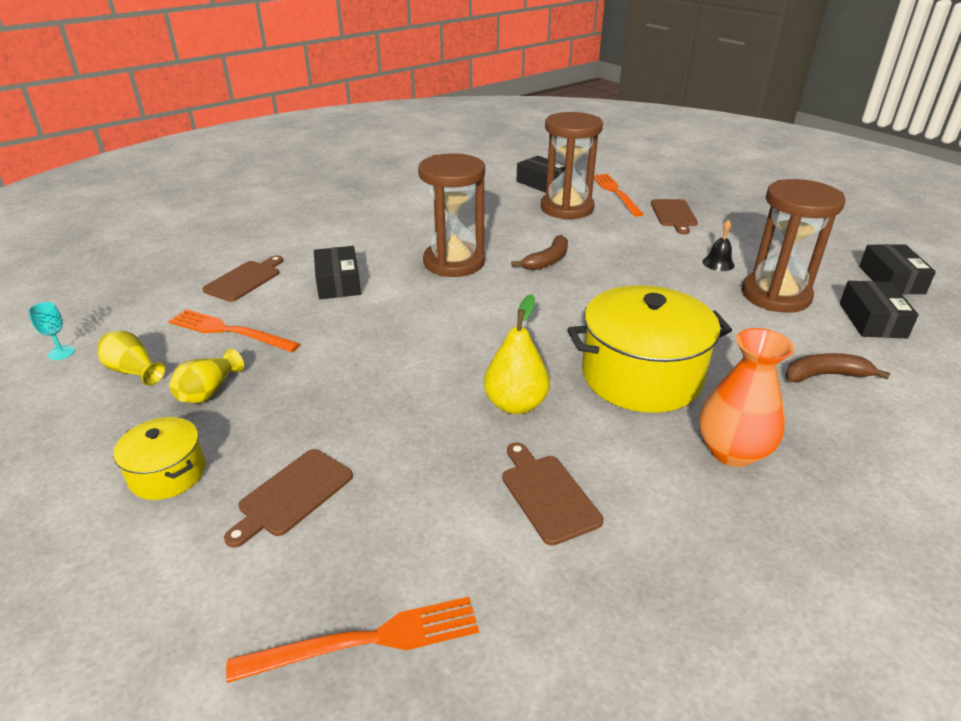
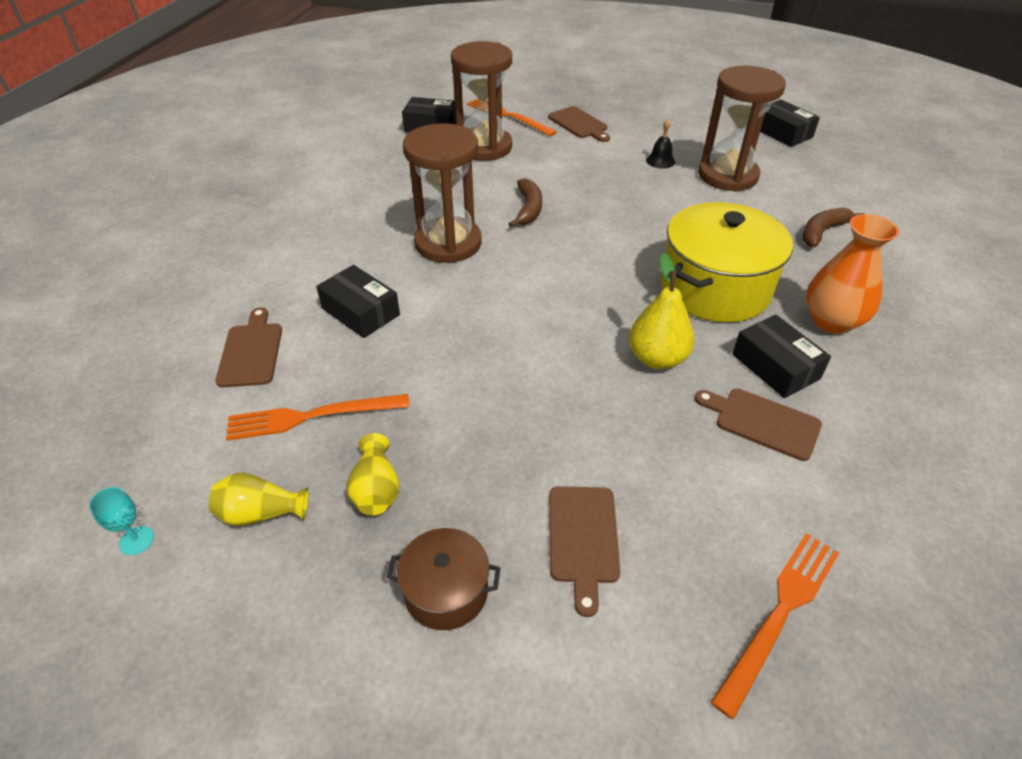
camera: 35 degrees left, 10 degrees up
yellow pot [113,417,205,500] -> brown pot [386,528,501,630]
black box [840,281,919,338] -> black box moved to [732,315,831,398]

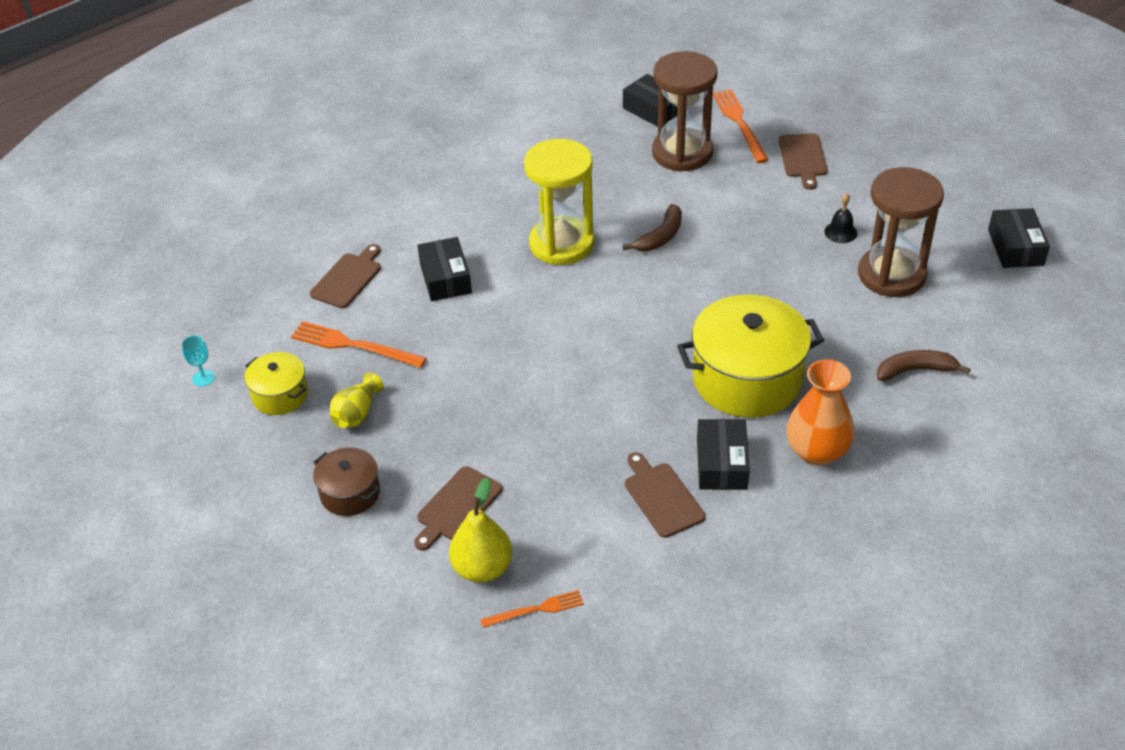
camera: 35 degrees right, 0 degrees up
yellow vase [209,473,308,526] -> yellow pot [244,352,308,415]
brown hourglass [403,123,482,263] -> yellow hourglass [524,139,594,265]
yellow pear [629,253,694,369] -> yellow pear moved to [449,477,513,583]
orange fork [711,533,839,720] -> orange fork [480,590,584,628], size x0.61

